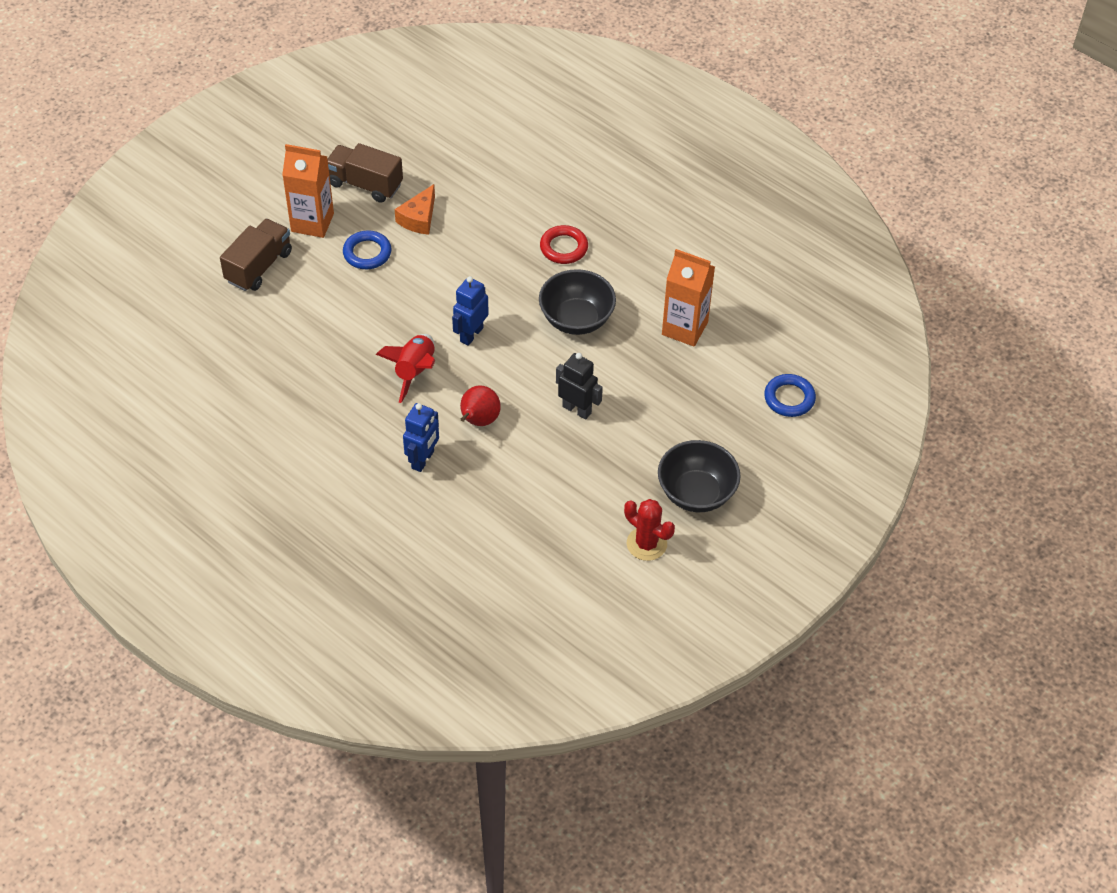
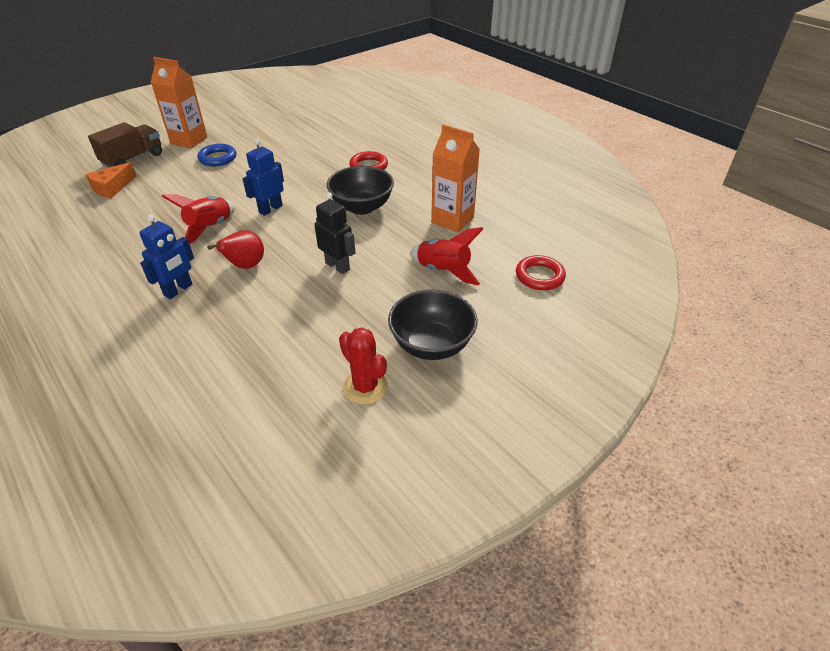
camera: 10 degrees right, 10 degrees down
brown truck [328,143,403,203] -> none
orange cheese [395,184,435,235] -> orange cheese moved to [85,162,136,198]
blue ring [764,374,816,417] -> red ring [516,255,566,290]
none -> red rocket [410,227,483,285]

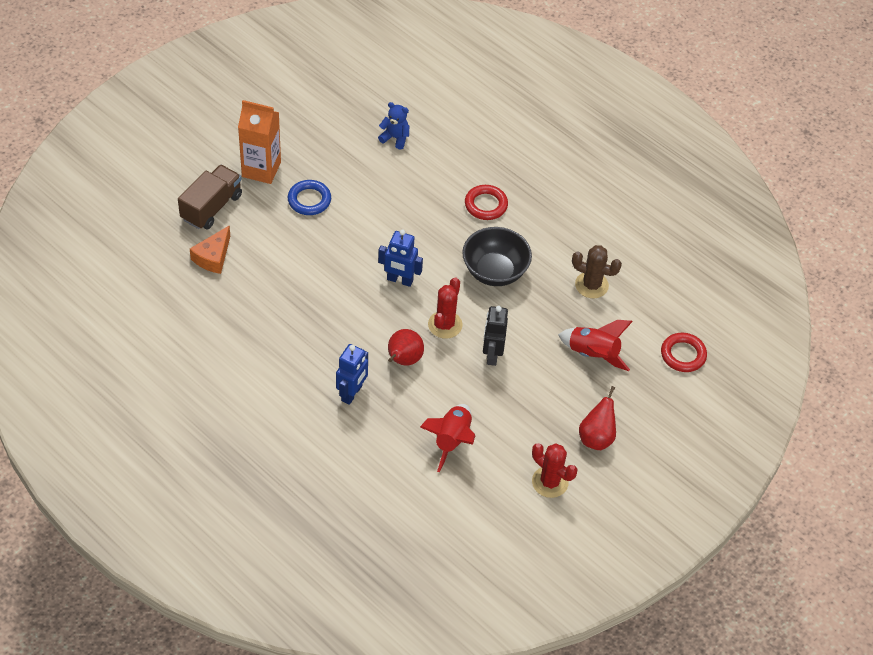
camera: 10 degrees left, 10 degrees up
red rocket [161,194,235,244] -> red rocket moved to [420,404,475,472]
blue robot [242,139,284,216] -> blue robot turned 105 degrees counterclockwise [378,230,423,287]
black robot [315,192,355,274] -> black robot turned 120 degrees counterclockwise [483,306,508,366]
black bowl [388,289,478,360] -> red pear [579,386,616,450]
orange carton [431,124,480,232] -> brown cactus [572,245,622,298]
none -> blue teddy bear [378,102,409,150]
none -> red cactus [428,277,462,339]

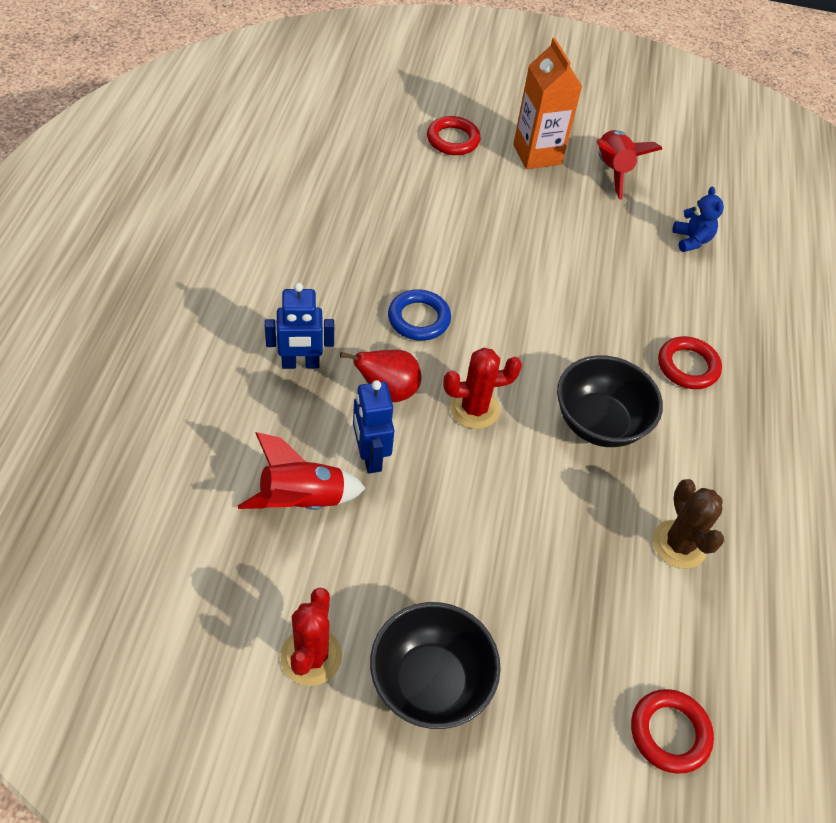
camera: 55 degrees right, 0 degrees up
brown truck [178,165,242,229] -> red ring [427,116,481,155]
orange cheese [190,225,230,274] -> none
blue ring [288,180,331,215] -> blue ring moved to [388,290,451,341]
blue robot [378,230,423,287] -> blue robot moved to [353,380,395,473]
black robot [483,306,508,366] -> none
red rocket [558,320,633,371] -> red rocket moved to [596,130,662,200]
red pear [579,386,616,450] -> black bowl [370,602,501,729]

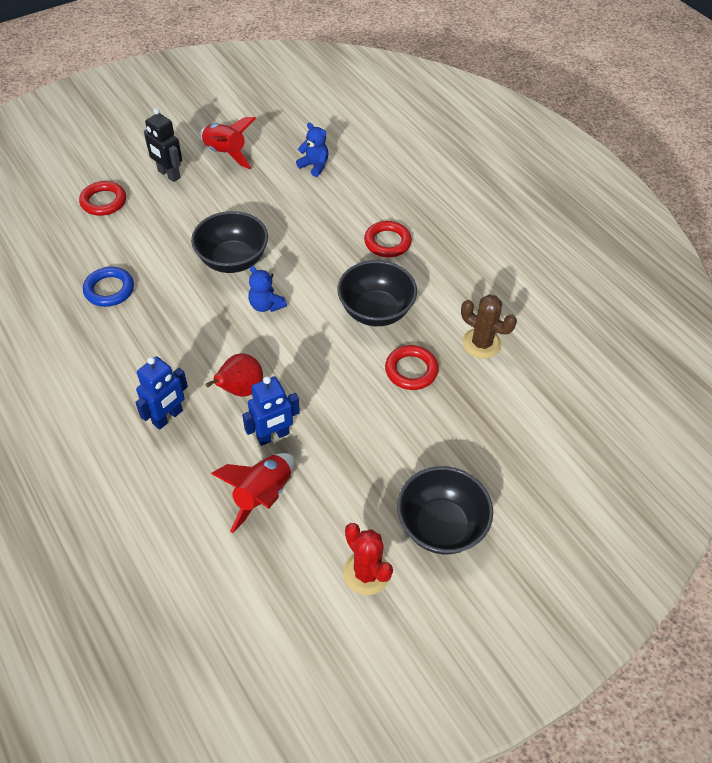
camera: 40 degrees left, 0 degrees up
blue robot [353,380,395,473] -> blue robot turned 60 degrees counterclockwise [242,376,300,446]
blue ring [388,290,451,341] -> blue ring moved to [83,267,134,307]
red cactus [443,348,522,429] -> none
orange carton [513,38,582,169] -> black robot [144,108,182,182]
red ring [631,689,714,774] -> red ring moved to [385,345,439,390]
none -> black bowl [191,211,268,273]
none -> blue teddy bear [248,266,287,312]

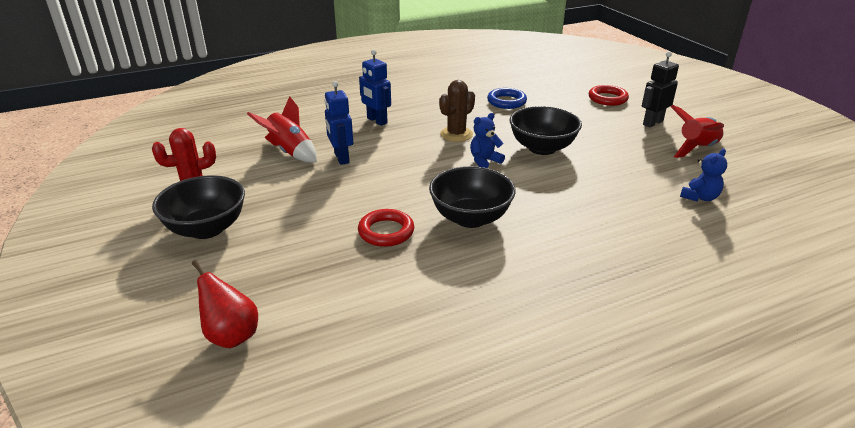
camera: 100 degrees right, 20 degrees down
red pear [205,353,263,397] -> red pear moved to [192,260,258,348]
red ring [364,221,412,257] -> none
brown cactus [461,295,517,359] -> brown cactus moved to [439,80,475,142]

